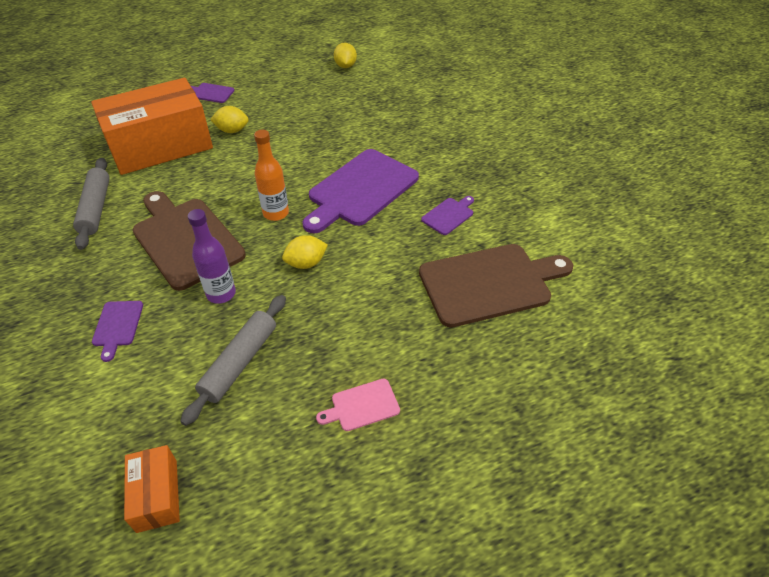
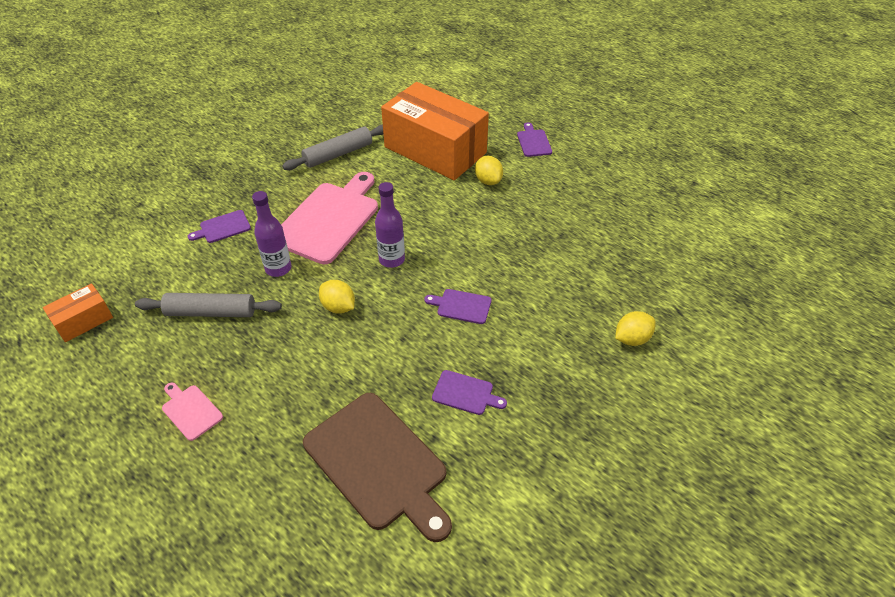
camera: 65 degrees right, 0 degrees up
brown cutting board [133,191,246,291] -> pink cutting board [281,172,378,264]
orange bottle [254,130,289,221] -> purple bottle [375,182,405,268]
purple cutting board [302,149,419,233] -> purple cutting board [424,289,491,324], size x0.45
yellow lemon [334,43,357,68] -> yellow lemon moved to [615,311,656,346]

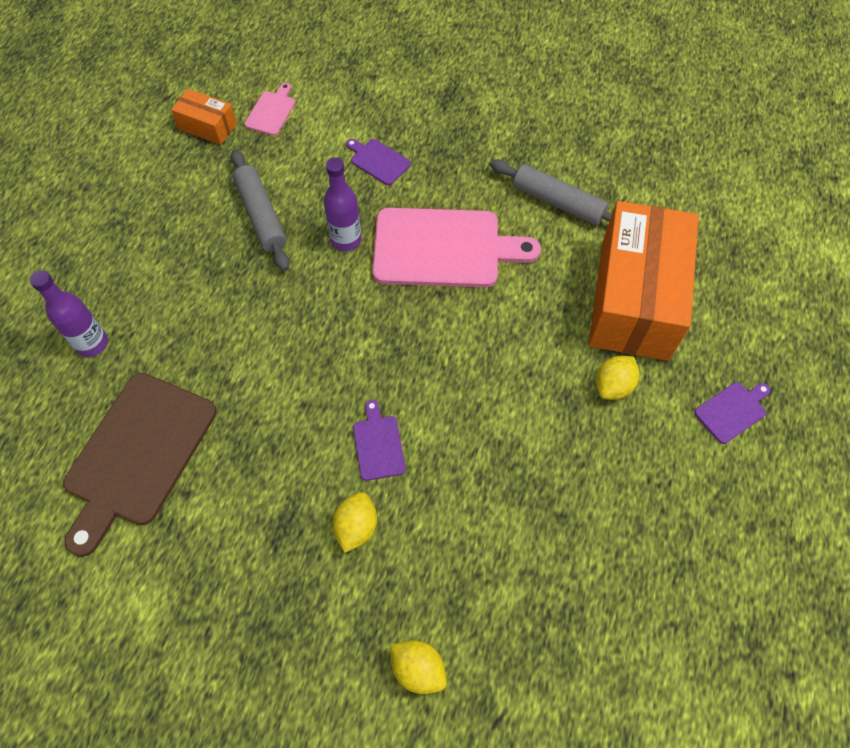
camera: 65 degrees right, 15 degrees up
pink cutting board [162,383,223,441] -> pink cutting board moved to [244,83,296,136]
yellow lemon [319,280,355,314] -> yellow lemon moved to [333,492,377,553]
purple bottle [375,182,405,268] -> purple bottle moved to [30,270,108,357]
purple cutting board [432,370,507,415] -> none

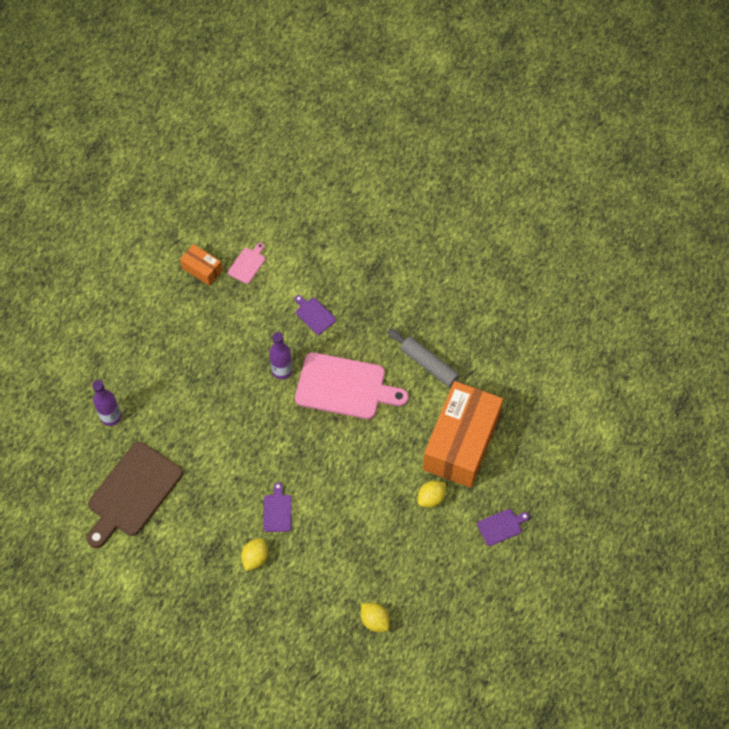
camera: 10 degrees right, 0 degrees up
grey rolling pin [231,149,290,271] -> none
yellow lemon [390,640,447,694] -> yellow lemon moved to [361,603,390,632]

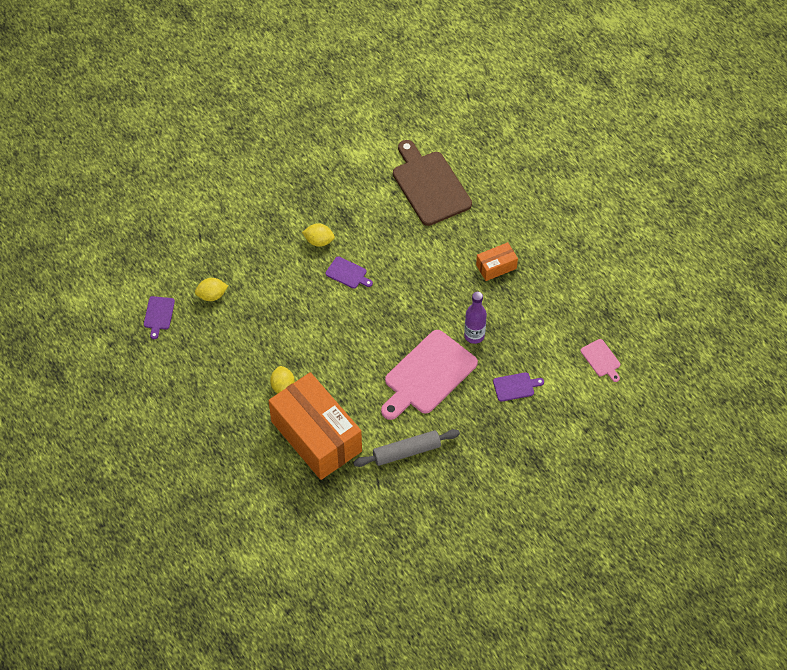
camera: 120 degrees right, 5 degrees down
purple bottle [92,380,122,426] -> none
orange box [180,244,223,286] -> orange box moved to [476,242,518,281]
yellow lemon [241,538,268,571] -> yellow lemon turned 45 degrees counterclockwise [302,223,335,247]
purple cutting board [477,509,529,546] -> purple cutting board moved to [144,296,175,339]

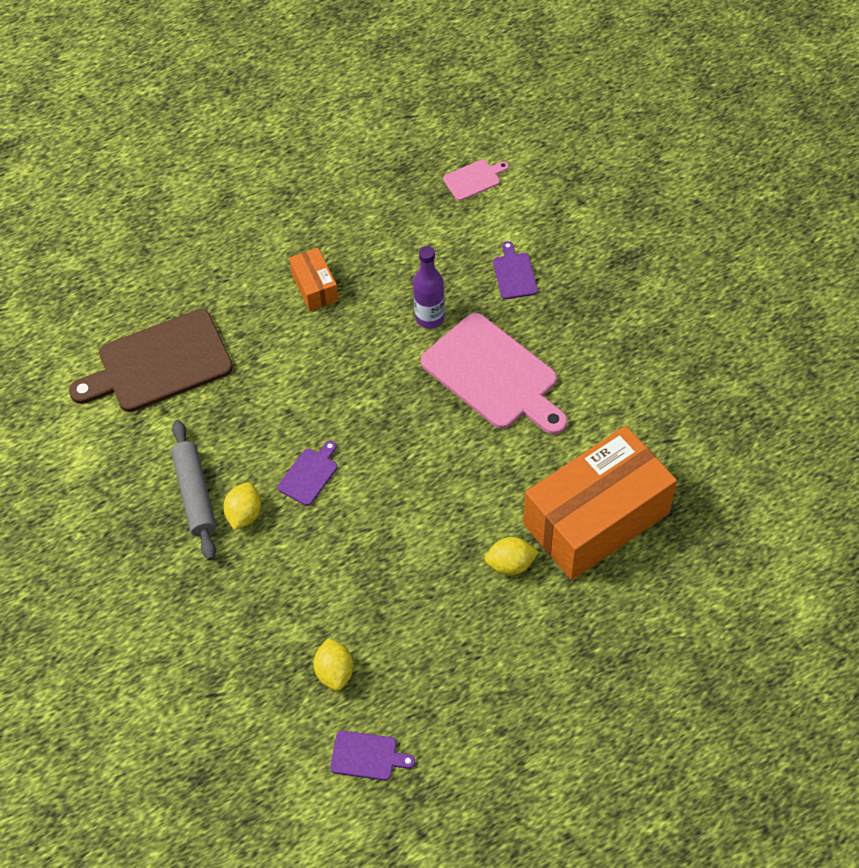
camera: 85 degrees left, 0 degrees up
grey rolling pin [353,429,460,467] -> grey rolling pin moved to [171,420,216,561]

